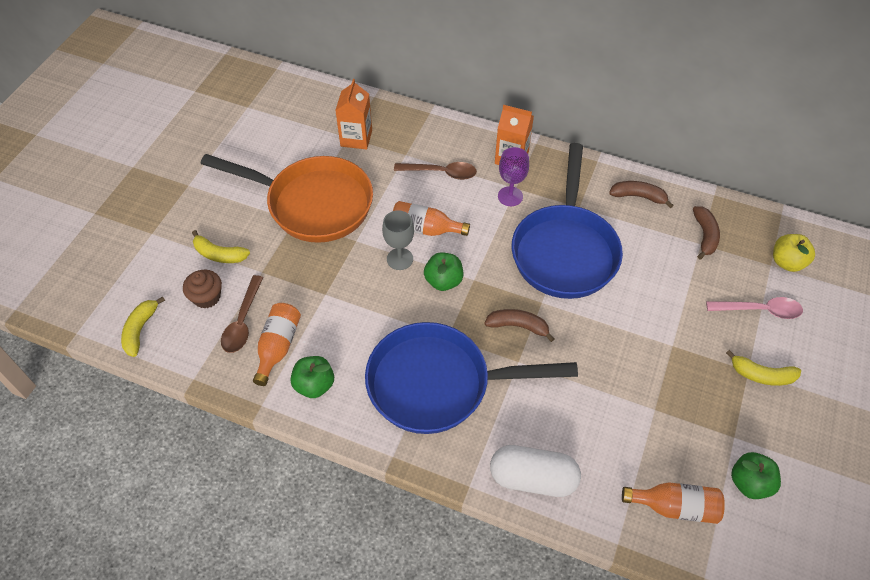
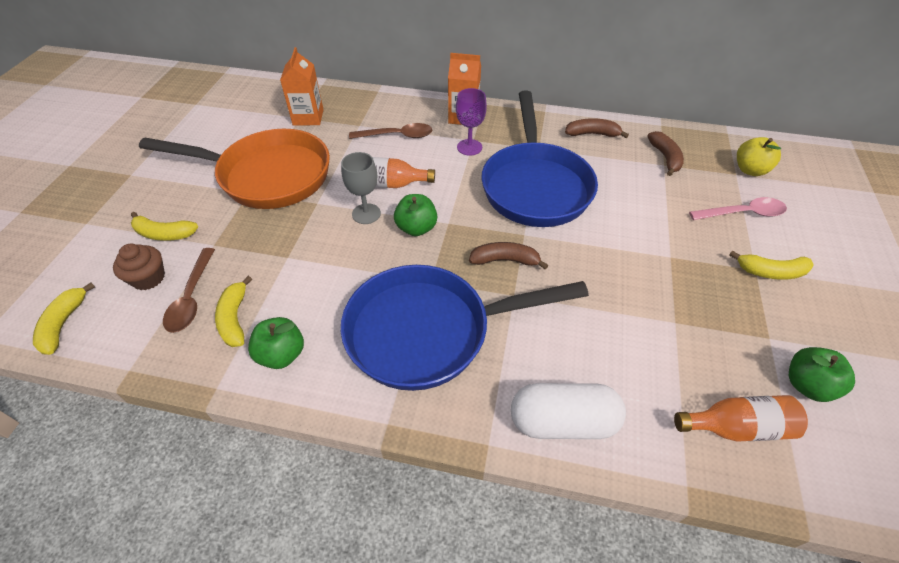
camera: 10 degrees left, 5 degrees down
orange bottle [253,303,301,386] -> yellow banana [215,276,252,347]

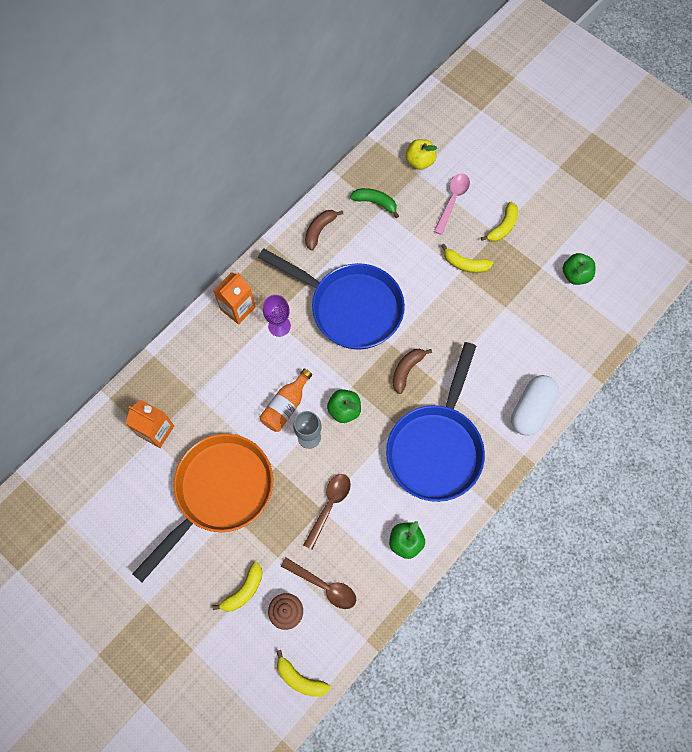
camera: 60 degrees left, 20 degrees up
yellow banana [215,276,252,347] -> yellow banana moved to [441,244,493,273]
brown spoon [349,123,432,139] -> brown spoon moved to [303,474,351,550]
brown banana [647,131,684,176] -> green banana [350,188,399,218]
orange bottle [674,395,808,442] -> none

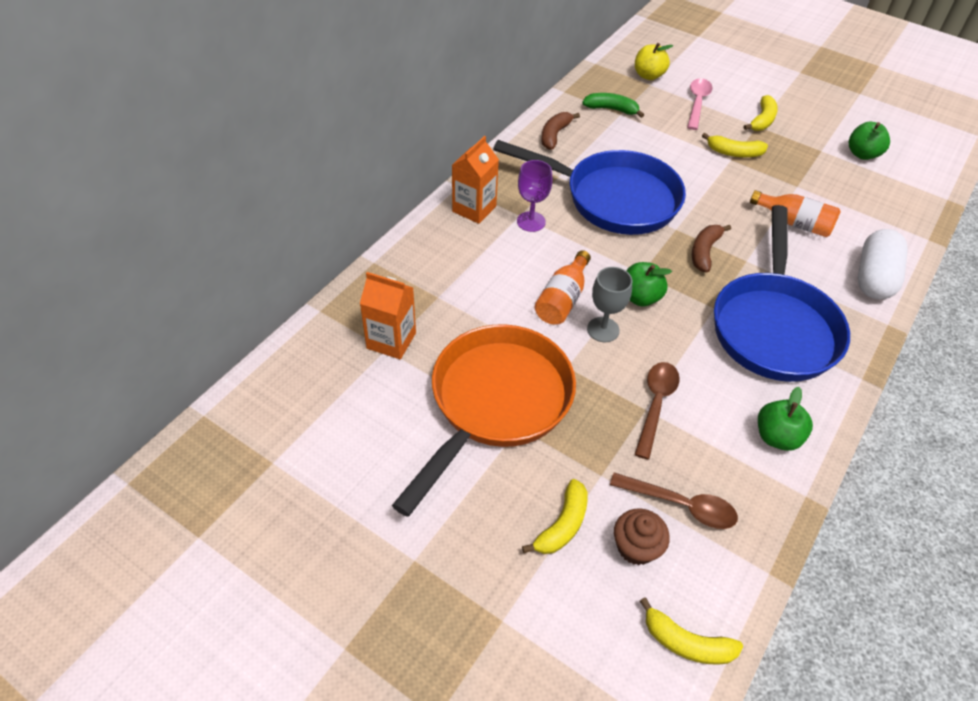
camera: 10 degrees left, 20 degrees down
none -> orange bottle [750,190,841,237]

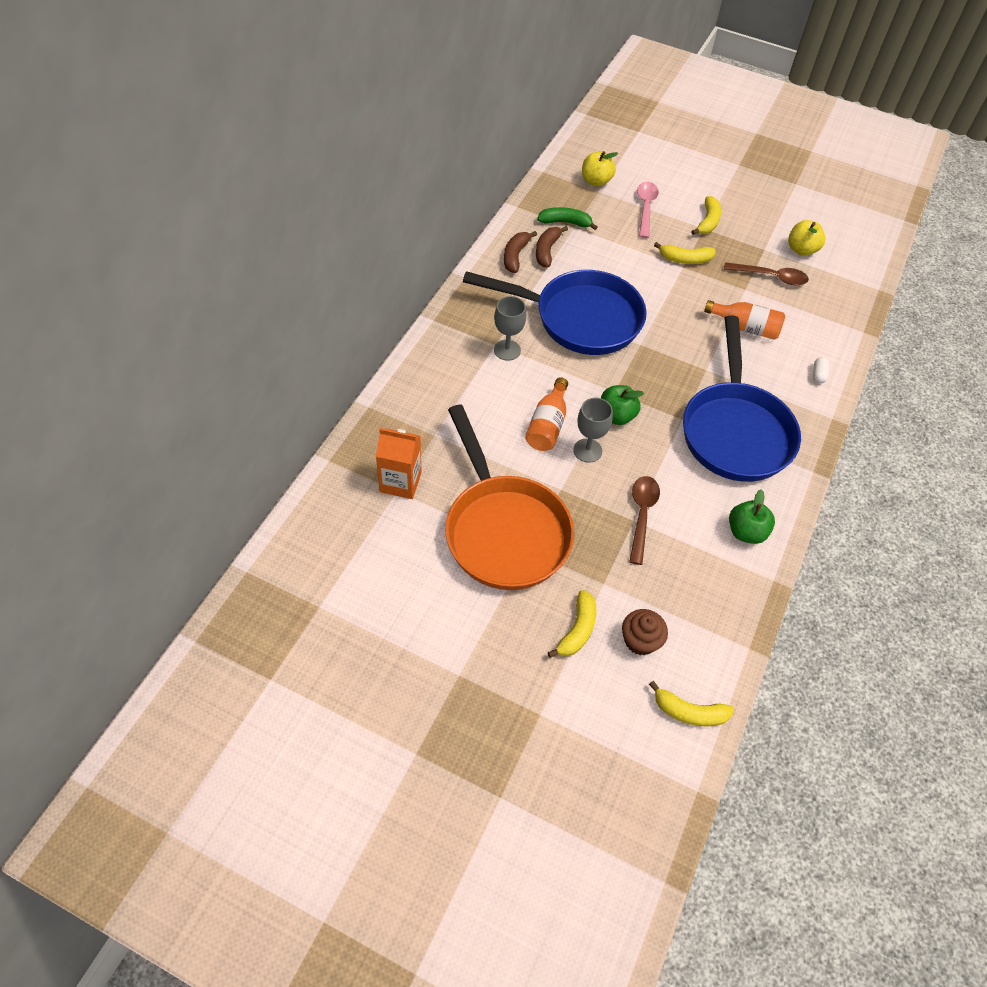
camera: 10 degrees left, 5 degrees up
orange pan [392,324,576,517] -> orange pan turned 135 degrees clockwise [445,405,574,590]
orange carton [452,136,499,224] -> none
purple goblet [517,160,552,232] -> grey goblet [494,296,526,361]
brown spoon [610,472,738,529] -> brown spoon moved to [724,262,809,285]
brown banana [692,225,731,272] -> brown banana moved to [536,226,568,267]
green apple [849,122,890,160] -> yellow apple [788,220,825,256]
white capsule [858,229,908,299] -> white capsule [813,357,829,384], size x0.41

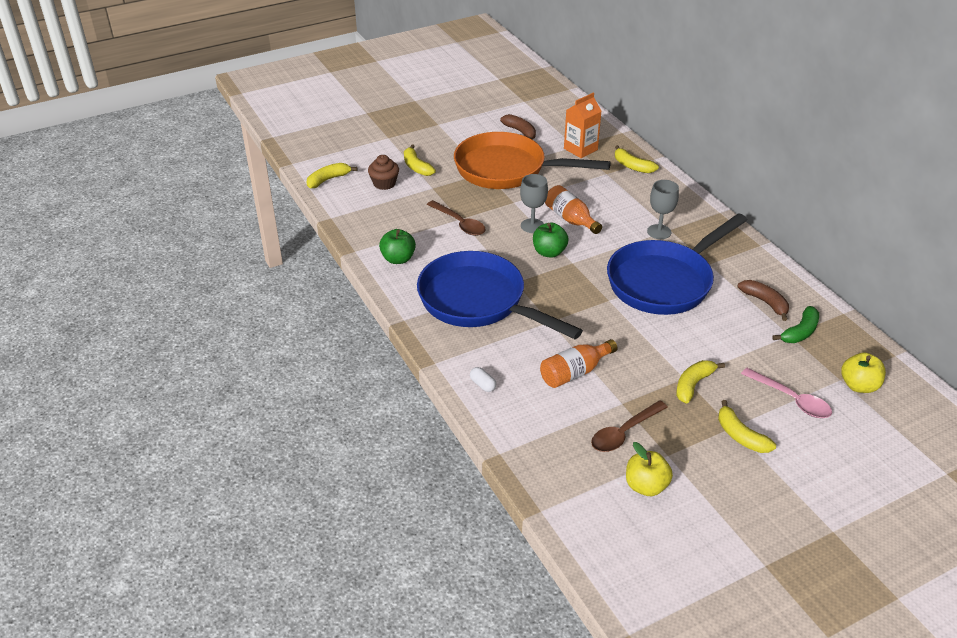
camera: 130 degrees right, 15 degrees down
brown banana [504,231,537,273] -> brown banana moved to [500,114,536,139]
none -> yellow banana [615,145,659,173]

